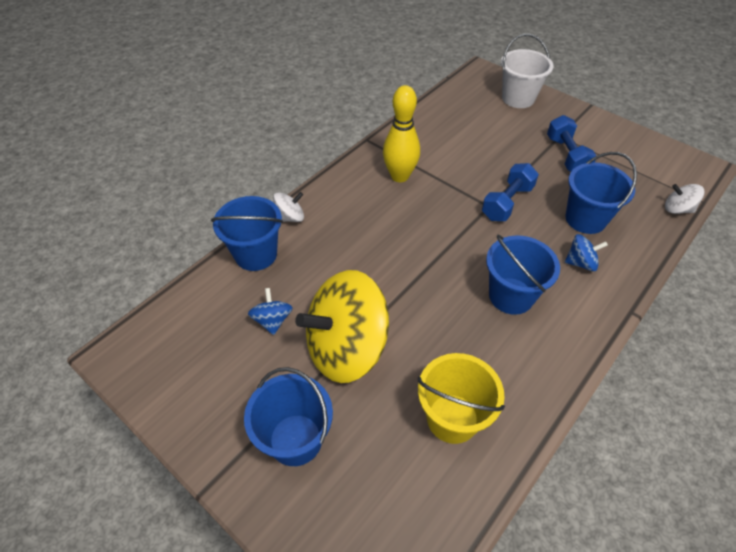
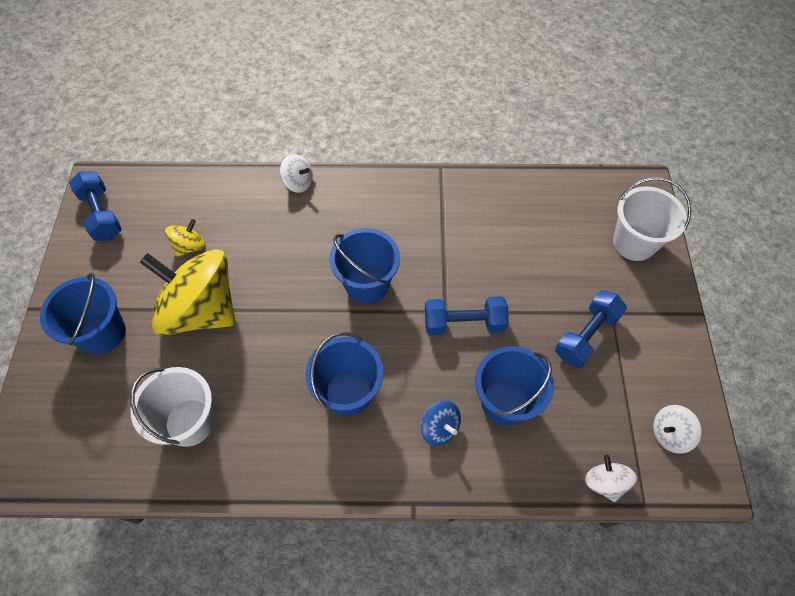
camera: 50 degrees right, 10 degrees up
blue bucket [211,196,283,271] -> blue bucket moved to [329,228,400,304]
blue spinning top [248,288,293,335] -> yellow spinning top [165,219,205,257]
yellow bowling pin [383,85,420,182] -> none
yellow bucket [418,353,505,444] -> white bucket [130,367,214,447]
none -> blue dumbbell [69,171,122,241]
none -> white spinning top [653,405,702,454]

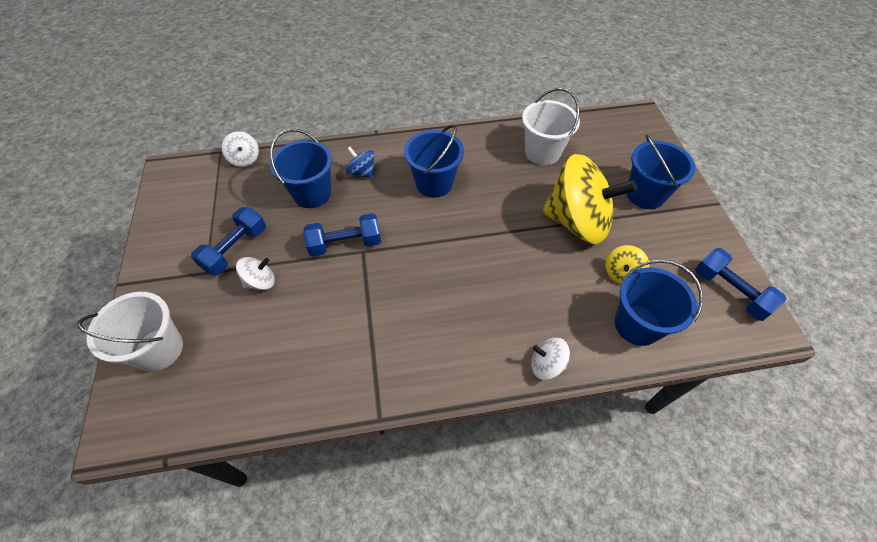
camera: 170 degrees right, 5 degrees down
blue bucket [329,228,400,304] -> blue bucket moved to [615,259,703,346]
white spinning top [653,405,702,454] -> white spinning top moved to [236,257,275,290]

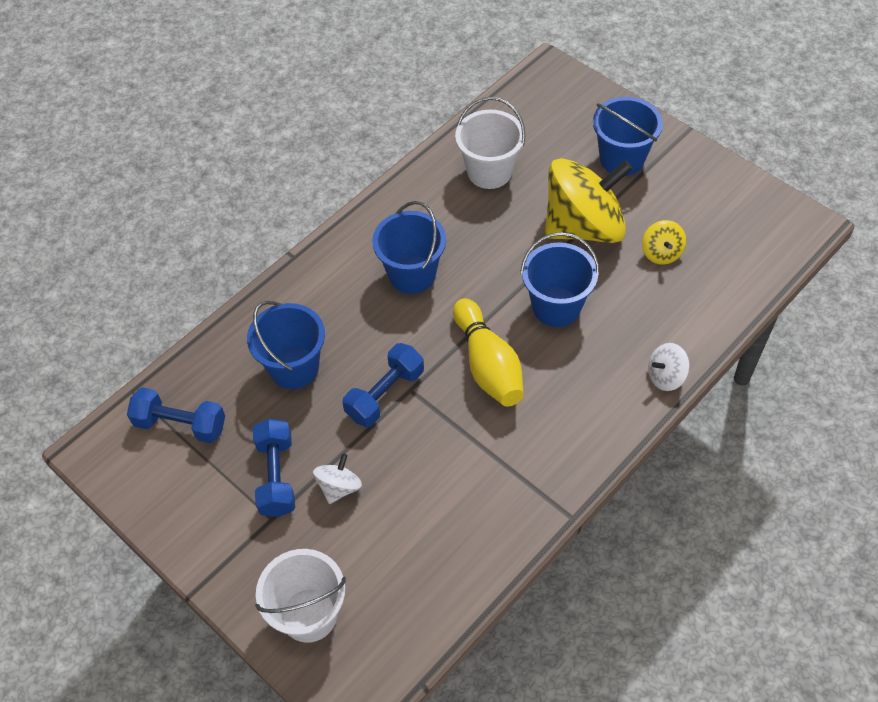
camera: 35 degrees left, 0 degrees up
white spinning top [222,131,259,167] -> none
blue spinning top [346,147,375,178] -> none
blue bucket [615,259,703,346] -> blue bucket moved to [520,232,600,327]
blue dumbbell [695,248,786,321] -> blue dumbbell moved to [127,387,225,443]
none -> yellow bowling pin [453,298,524,407]

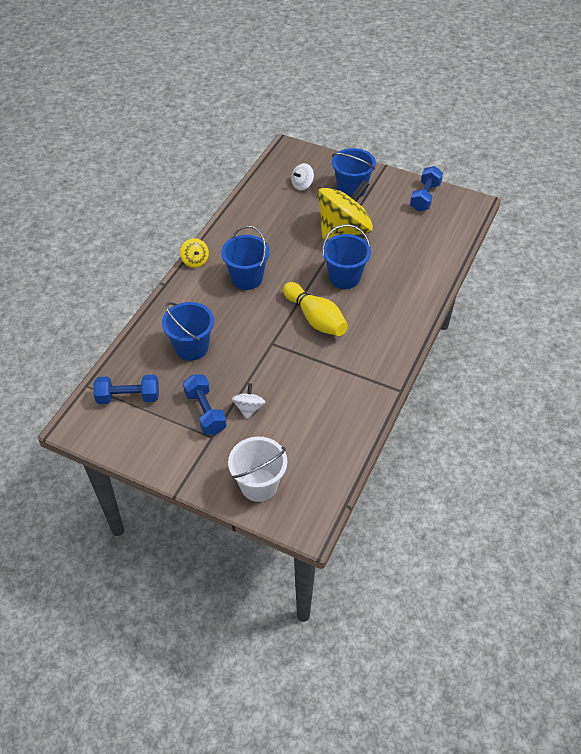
camera: 20 degrees left, 5 degrees down
blue dumbbell [342,343,424,427] -> blue dumbbell moved to [410,166,443,211]
white bucket [455,97,525,189] -> none
yellow spinning top [642,220,686,265] -> yellow spinning top moved to [180,238,209,268]
white spinning top [648,343,690,391] -> white spinning top moved to [291,163,314,190]

